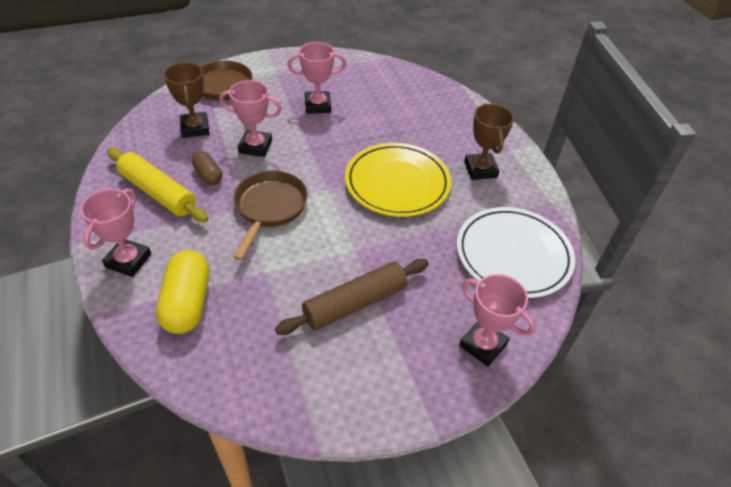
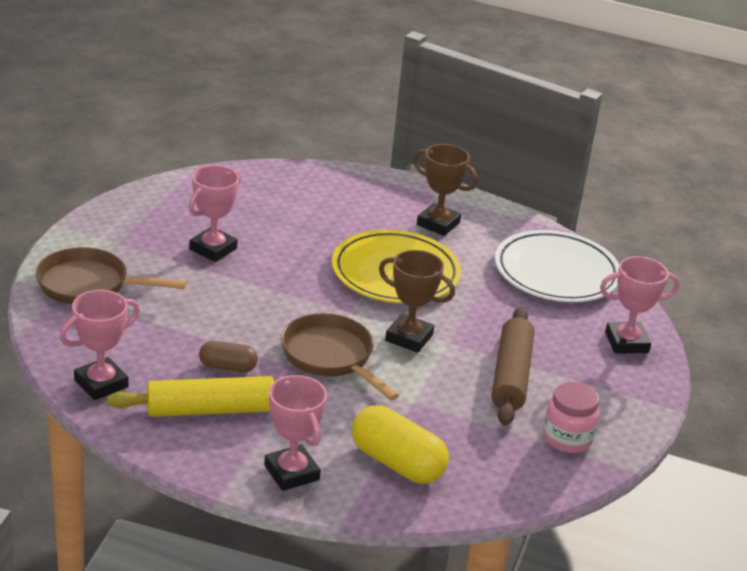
camera: 50 degrees left, 15 degrees down
brown trophy [164,62,210,138] -> brown trophy moved to [379,250,455,353]
pink trophy [219,80,282,157] -> pink trophy moved to [59,290,140,400]
none -> pink jar [543,382,599,453]

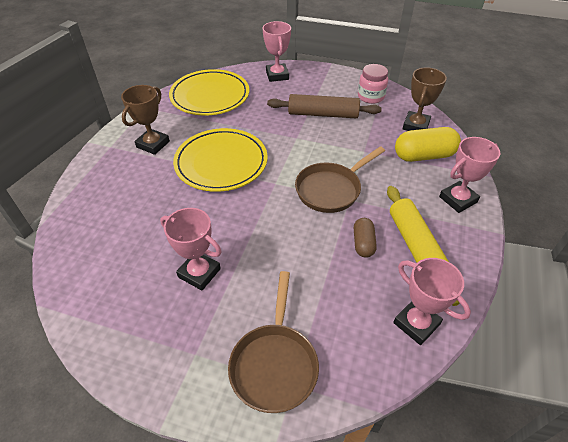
camera: 90 degrees left, 15 degrees up
yellow capsule [352,405,449,484] -> yellow capsule turned 45 degrees clockwise [395,127,461,162]
brown trophy [379,250,455,353] -> brown trophy moved to [403,67,447,131]
white plate [495,230,619,302] -> yellow plate [169,69,249,115]

